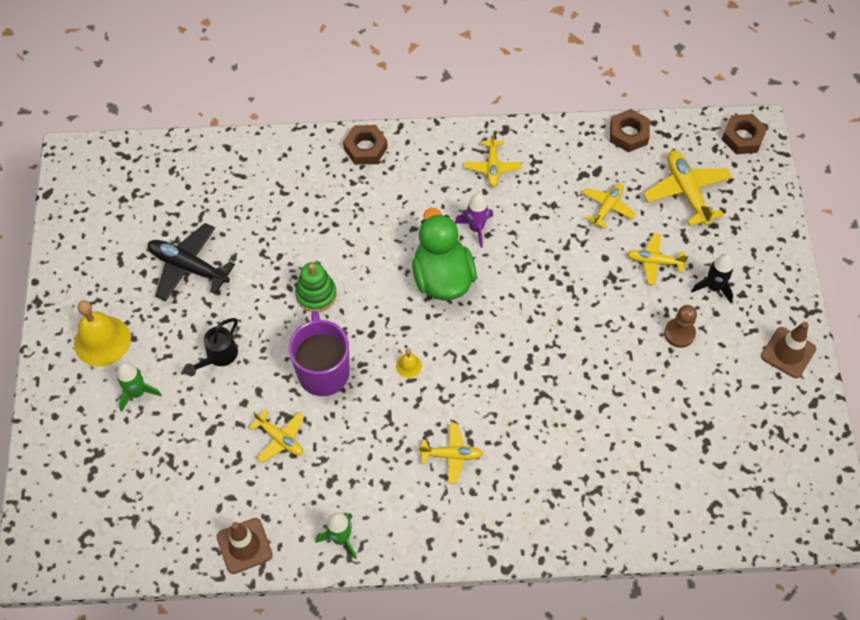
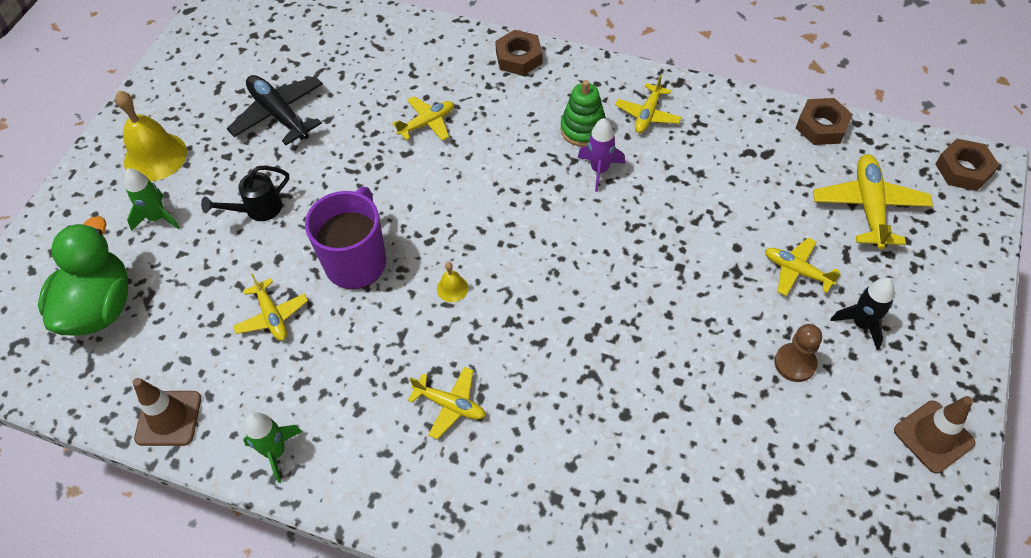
camera: 25 degrees right, 5 degrees down
green stacking toy [295,262,337,312] -> green stacking toy moved to [560,80,606,147]
green duck [412,208,476,300] -> green duck moved to [38,216,128,335]
yellow plane [582,183,636,229] -> yellow plane moved to [392,96,454,141]

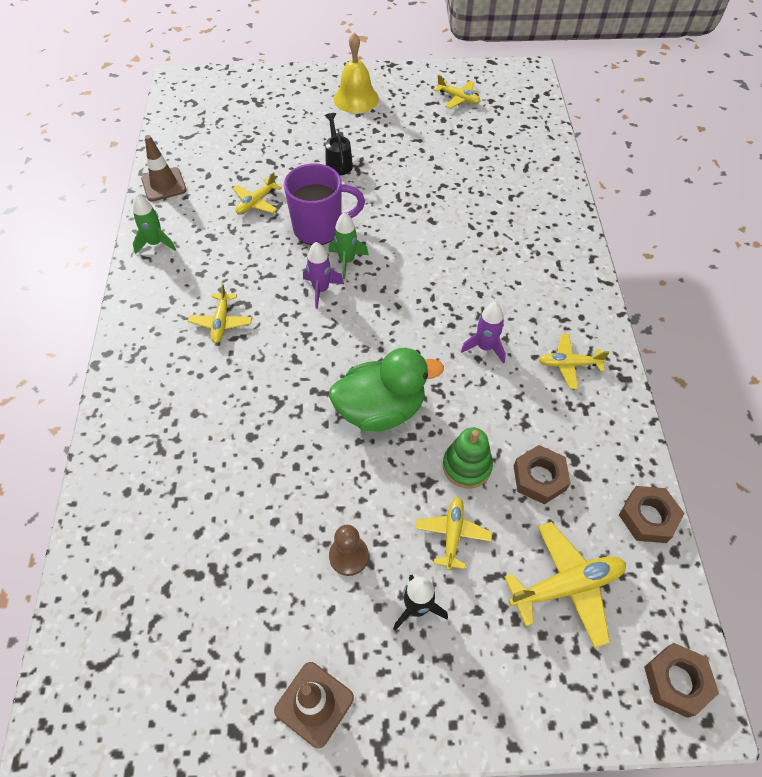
camera: 65 degrees right, 0 degrees up
green duck [38,216,128,335] -> green duck moved to [329,348,444,432]
green rocket [124,168,180,231] -> green rocket moved to [328,212,369,279]
black watering can [201,166,289,221] -> black watering can turned 45 degrees clockwise [325,113,353,175]
black plane [227,75,323,145] -> none
yellow plane [392,96,454,141] -> yellow plane moved to [434,75,481,109]
yellow bell [437,262,468,302] -> purple rocket [303,242,344,309]
brown nut [495,30,542,76] -> brown nut moved to [514,445,571,504]
green stacking toy [560,80,606,147] -> green stacking toy moved to [443,427,493,488]

